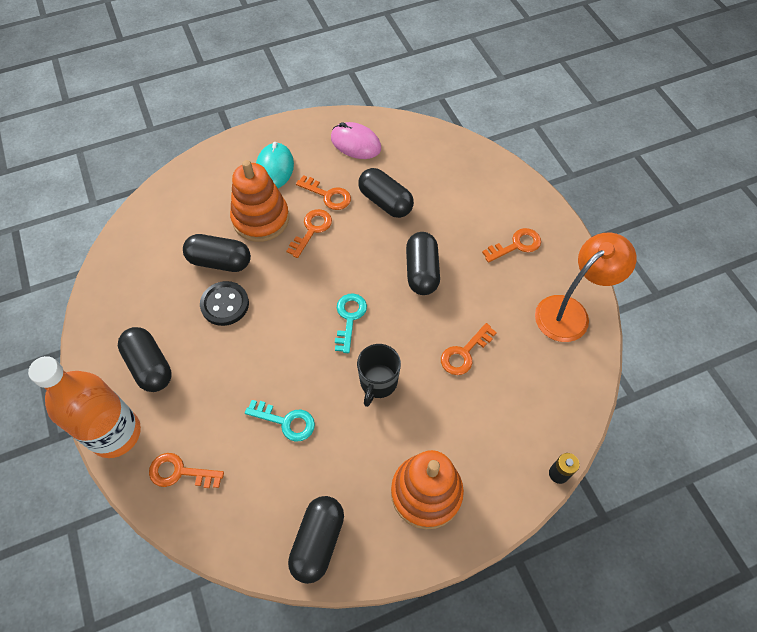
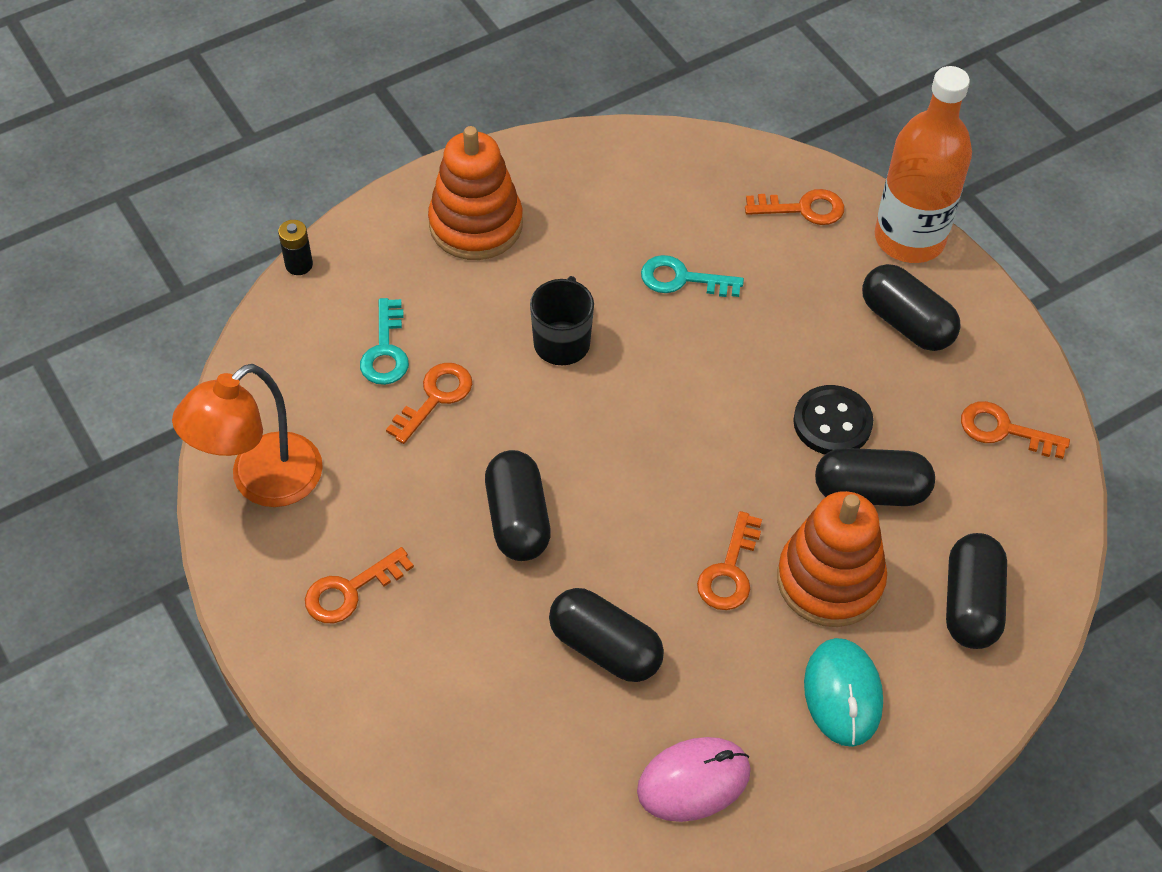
camera: 170 degrees right, 5 degrees down
black capsule [288,496,344,584] -> black capsule moved to [946,533,1007,649]
orange key [296,175,351,210] -> orange key moved to [961,401,1070,459]
pink mouse [331,122,381,159] -> pink mouse turned 45 degrees counterclockwise [637,737,751,822]
turquoise key [335,293,367,353] -> turquoise key moved to [360,298,409,385]

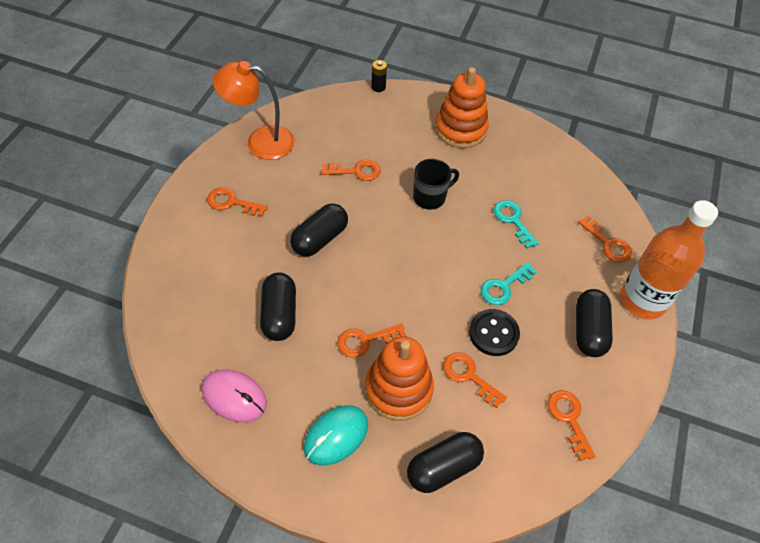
camera: 50 degrees right, 0 degrees up
turquoise key [360,298,409,385] -> turquoise key moved to [481,262,537,305]
black capsule [815,448,935,506] -> orange key [443,352,507,408]

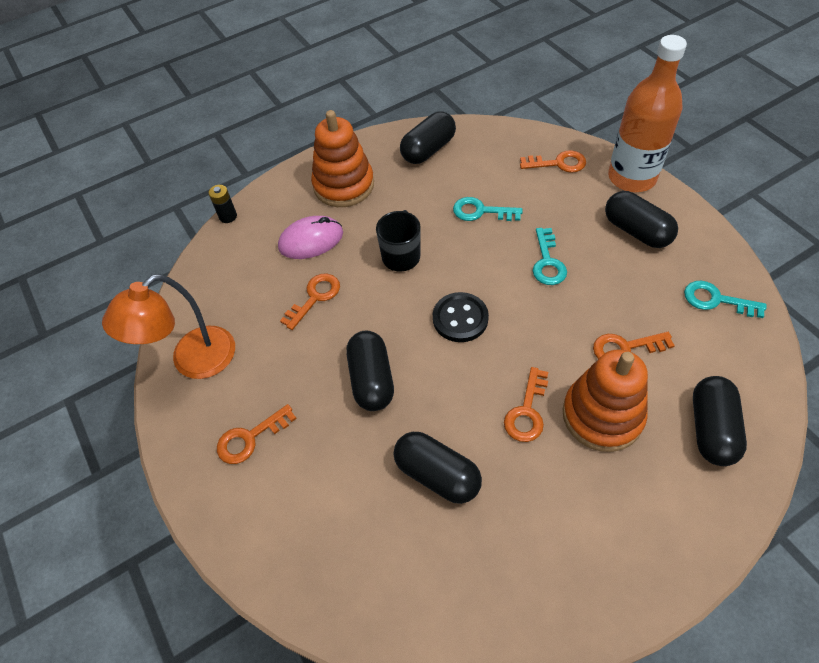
camera: 45 degrees left, 0 degrees up
pink mouse [202,369,267,423] -> pink mouse moved to [278,216,343,259]
turquoise mouse [304,406,368,465] -> none
black button [469,309,520,356] -> black button moved to [433,292,489,342]
orange key [548,390,596,461] -> turquoise key [684,281,767,318]
none -> black capsule [400,111,456,164]

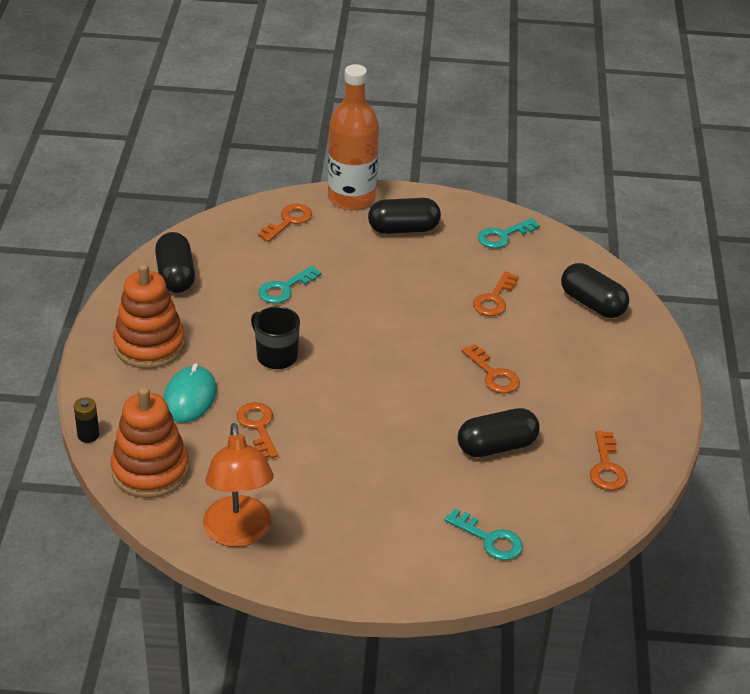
camera: 60 degrees left, 15 degrees down
orange key [217,404,297,464] -> orange key moved to [590,431,627,491]
pink mouse [278,216,343,259] -> turquoise mouse [163,363,217,423]
black capsule [346,331,394,411] -> none
black button [433,292,489,342] -> none
turquoise key [533,228,567,285] -> turquoise key moved to [444,509,523,560]
orange stacking toy [563,349,648,452] -> orange stacking toy moved to [111,387,189,498]

